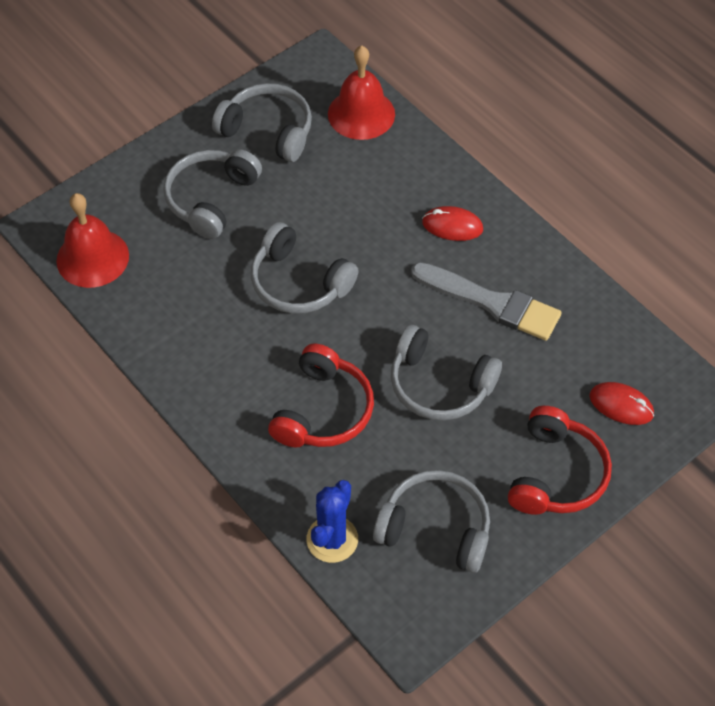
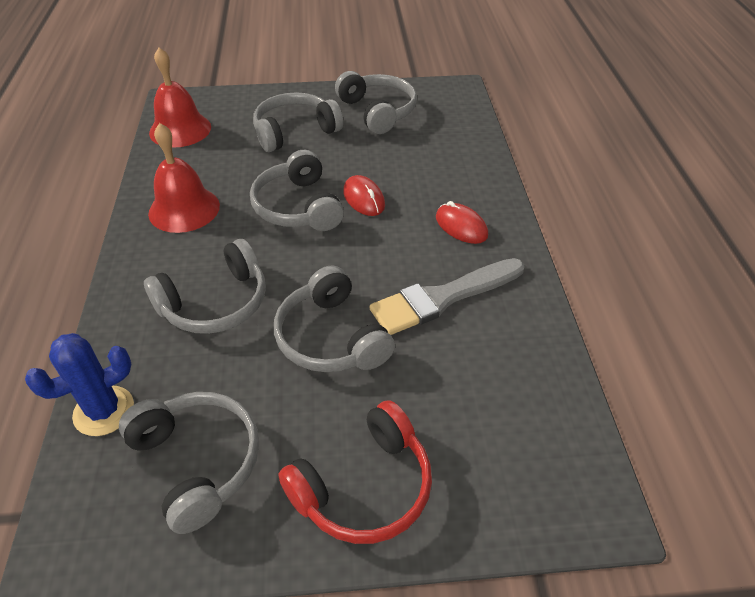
camera: 35 degrees right, 10 degrees down
red headphones [268,343,374,448] -> grey headphones [144,239,266,334]
red bell [328,46,395,140] -> red bell moved to [148,123,220,233]
grey brush [411,262,562,341] -> grey brush turned 90 degrees clockwise [370,258,524,335]
red mouse [589,382,654,425] -> red mouse moved to [343,175,385,216]

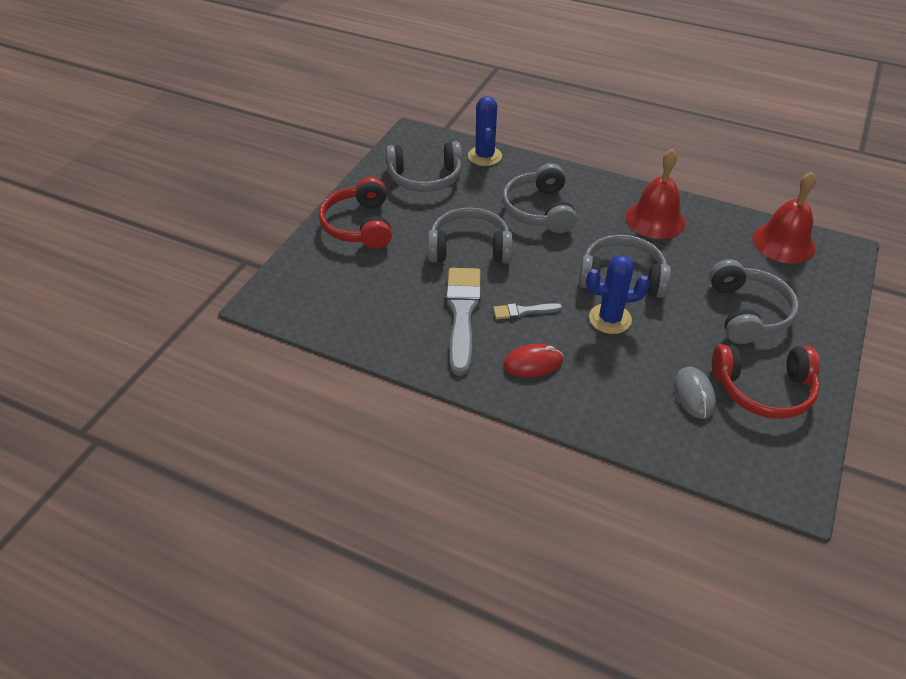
camera: 120 degrees right, 0 degrees up
grey headphones [335,71,417,134] -> red headphones [712,344,820,419]
red mouse [343,175,385,216] -> blue cactus [586,255,650,334]
none -> grey brush [493,303,562,319]
none -> grey mouse [674,367,716,419]

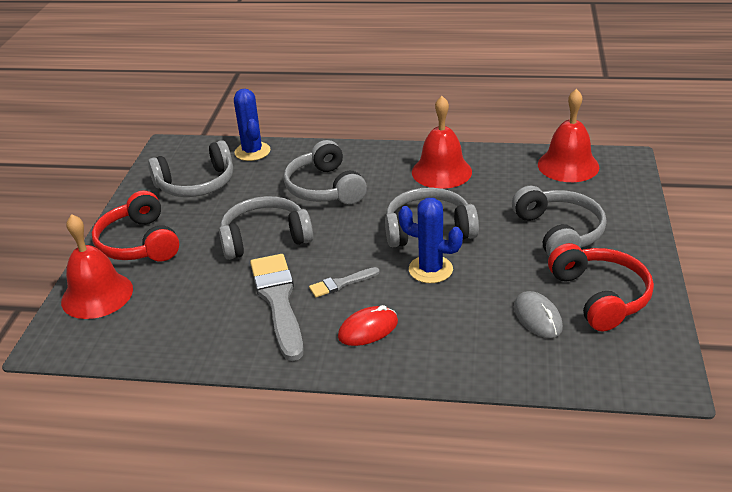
camera: 15 degrees left, 10 degrees down
blue cactus [586,255,650,334] -> blue cactus turned 45 degrees clockwise [398,198,463,283]
red headphones [712,344,820,419] -> red headphones turned 90 degrees counterclockwise [548,243,654,331]
none -> red bell [61,214,133,319]

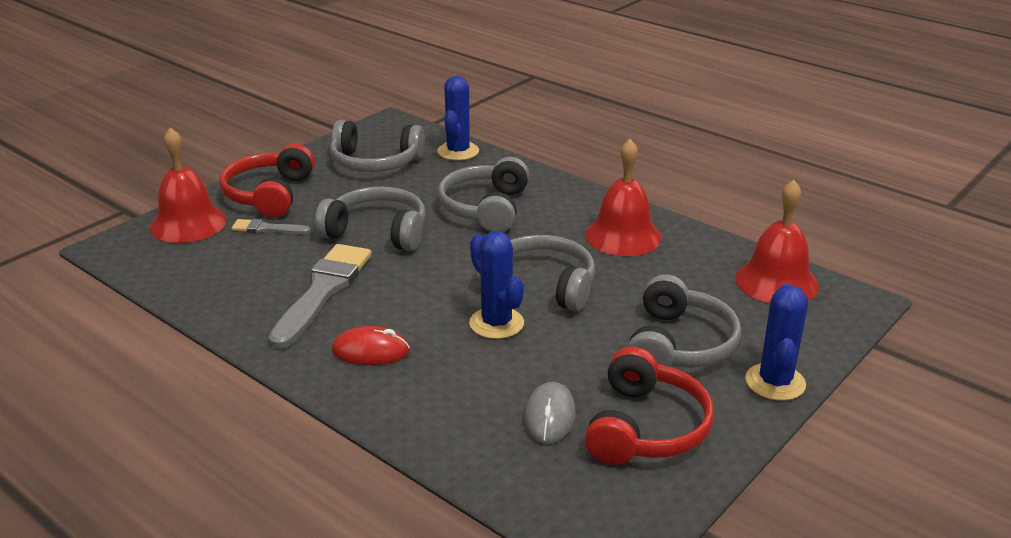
camera: 30 degrees right, 5 degrees down
grey brush [309,267,380,297] -> grey brush moved to [231,219,310,234]
none -> blue cactus [745,284,808,401]

